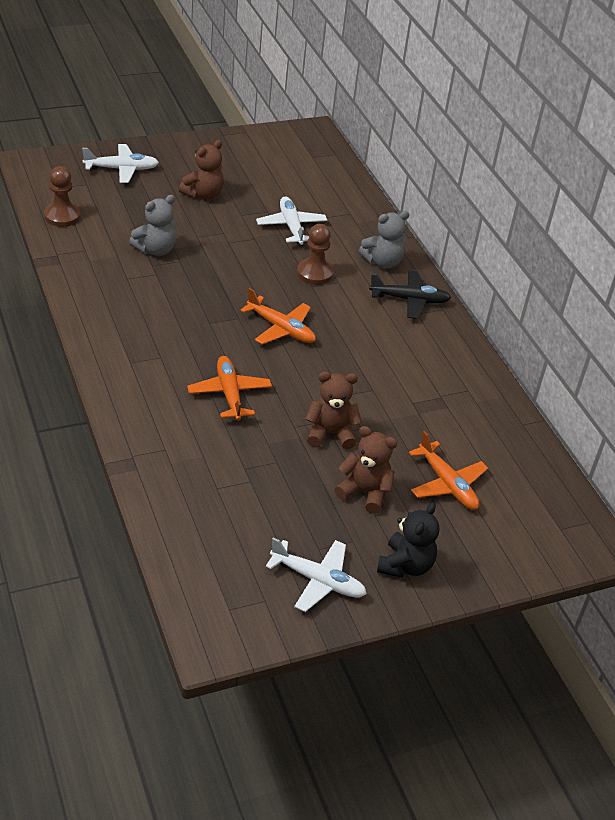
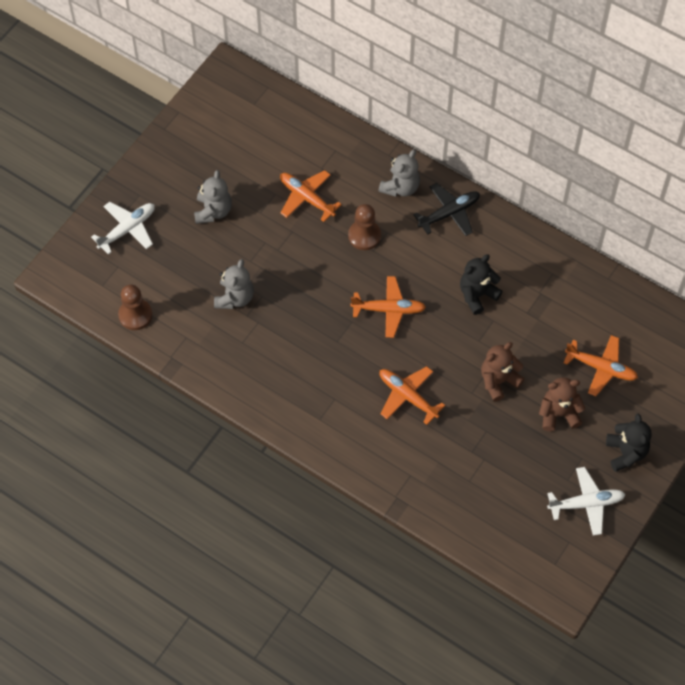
camera: 30 degrees left, 20 degrees up
brown teddy bear [179,140,224,199] -> grey teddy bear [194,170,232,224]
white plane [256,197,327,245] -> orange plane [280,170,342,222]
none -> black teddy bear [460,255,503,315]

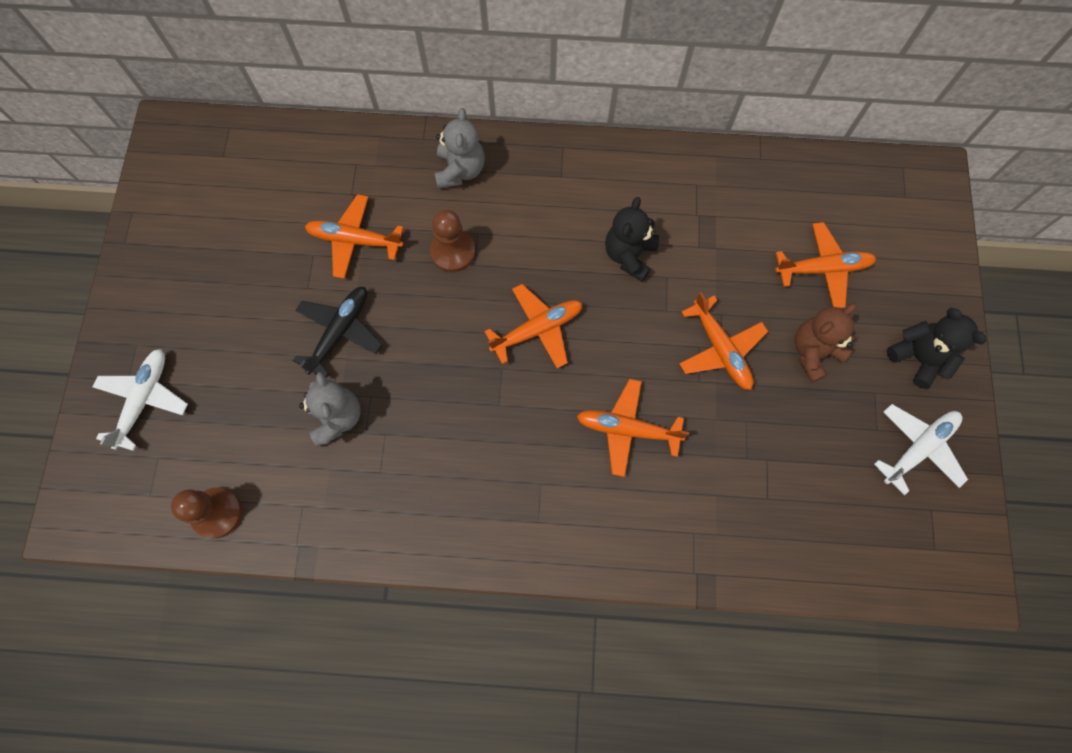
camera: 30 degrees left, 10 degrees up
grey teddy bear [194,170,232,224] -> none
black plane [413,183,480,236] -> black plane moved to [293,287,383,378]
brown teddy bear [481,342,524,402] -> orange plane [679,292,768,390]

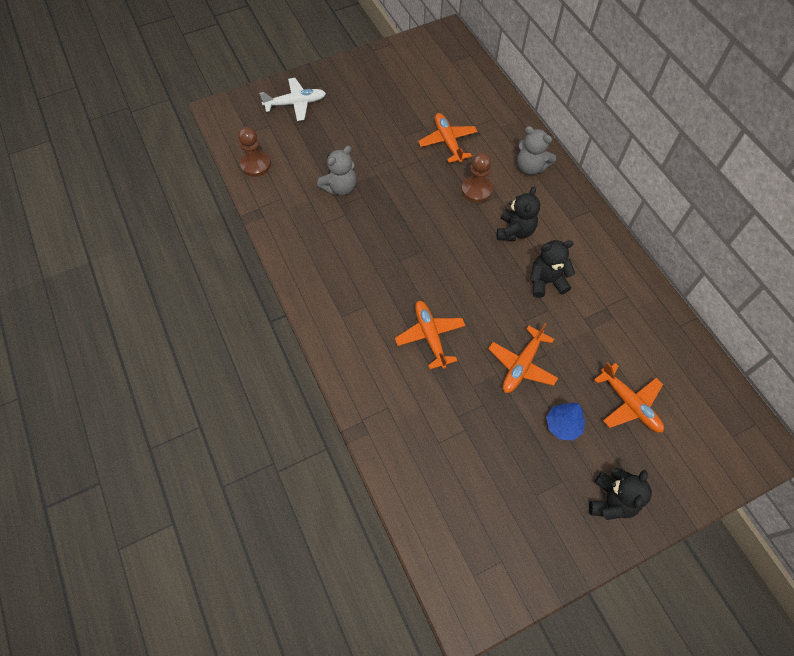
camera: 60 degrees right, 10 degrees down
black plane [293,287,383,378] -> none
grey teddy bear [435,108,485,189] -> grey teddy bear turned 60 degrees clockwise [517,126,556,175]
orange plane [484,284,583,368] -> none
brown teddy bear [794,303,857,383] -> blue tree [546,403,585,441]
white plane [874,404,968,495] -> none
none -> black teddy bear [497,186,540,241]

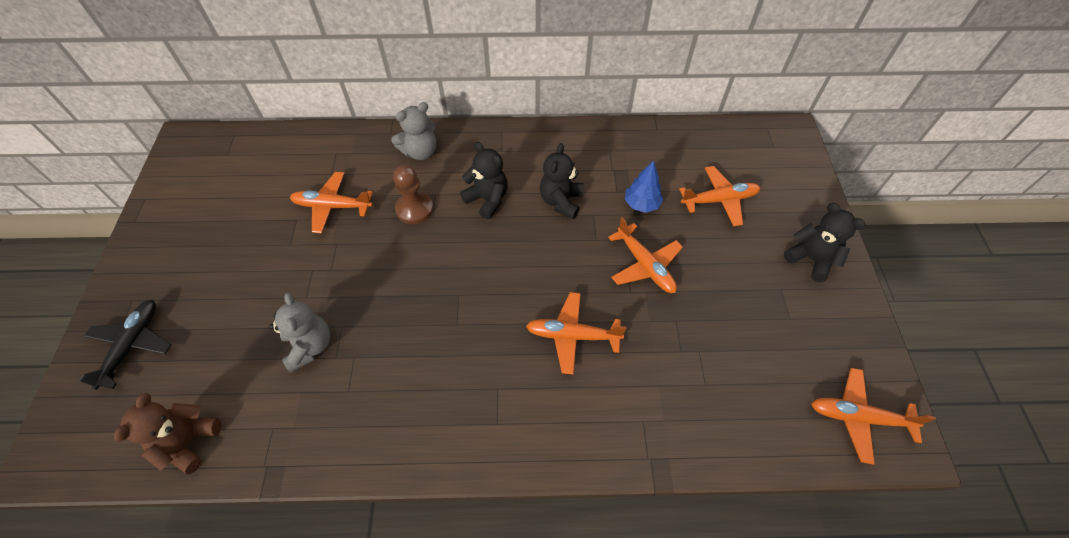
camera: 65 degrees left, 5 degrees down
brown pawn [238,127,271,177] -> brown teddy bear [114,393,221,474]
white plane [260,78,326,121] -> black plane [79,300,172,390]
blue tree [546,403,585,441] -> blue tree moved to [625,160,663,213]
none -> orange plane [811,368,936,465]

